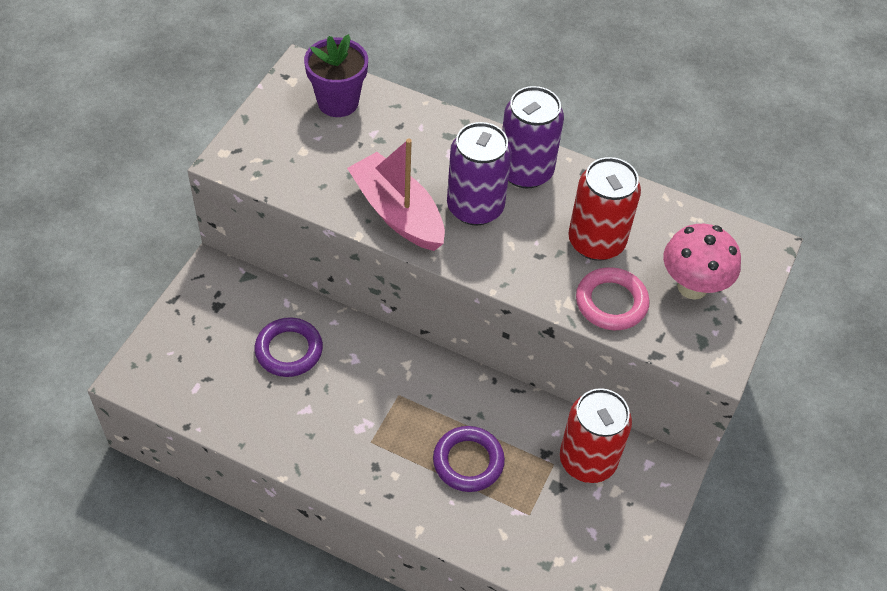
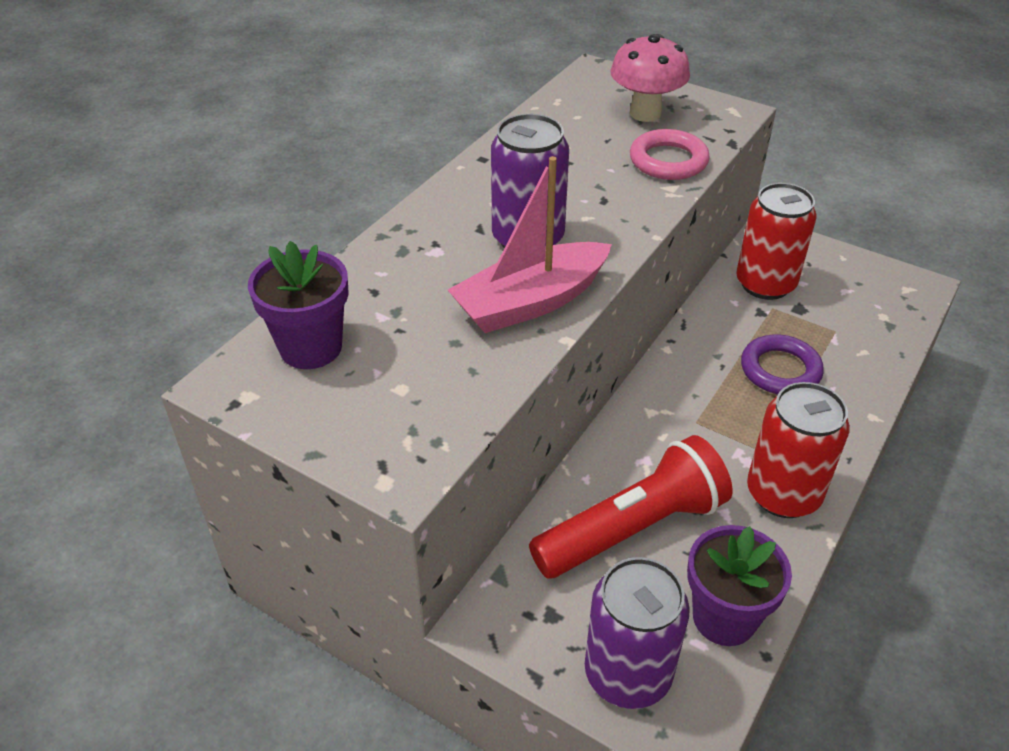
camera: 80 degrees left, 10 degrees down
purple ring [255,317,323,377] -> red flashlight [529,435,733,578]
purple can [502,86,564,189] -> purple can moved to [585,557,690,709]
red can [568,157,641,261] -> red can moved to [747,382,850,518]
none -> purple flower pot [687,525,792,646]

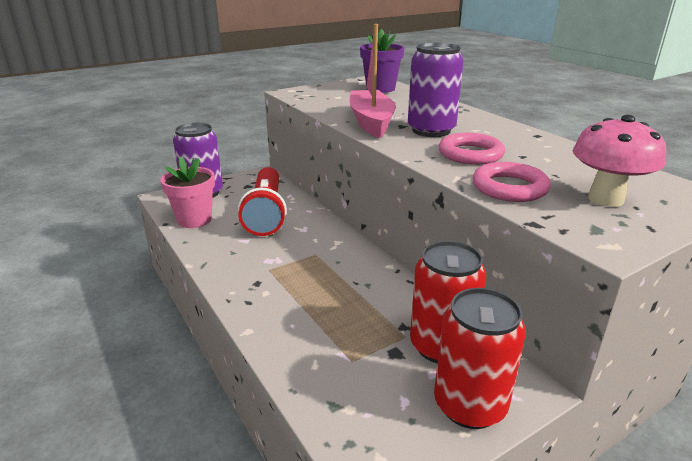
camera: 115 degrees right, 15 degrees down
purple flower pot [687,525,792,646] -> pink flower pot [160,157,215,228]
purple ring [741,334,824,394] -> none
red can [747,382,850,518] -> red can moved to [434,288,526,429]
none -> pink ring [439,133,505,165]

